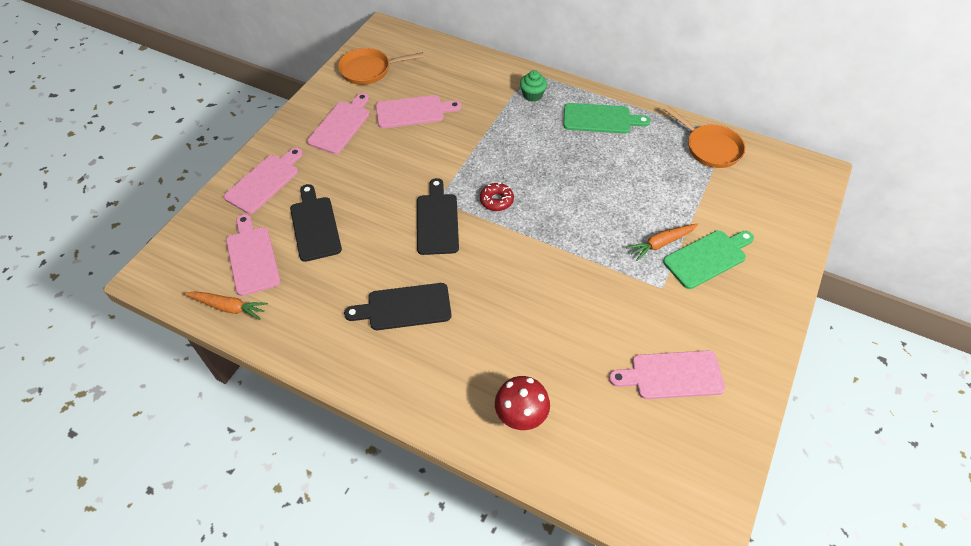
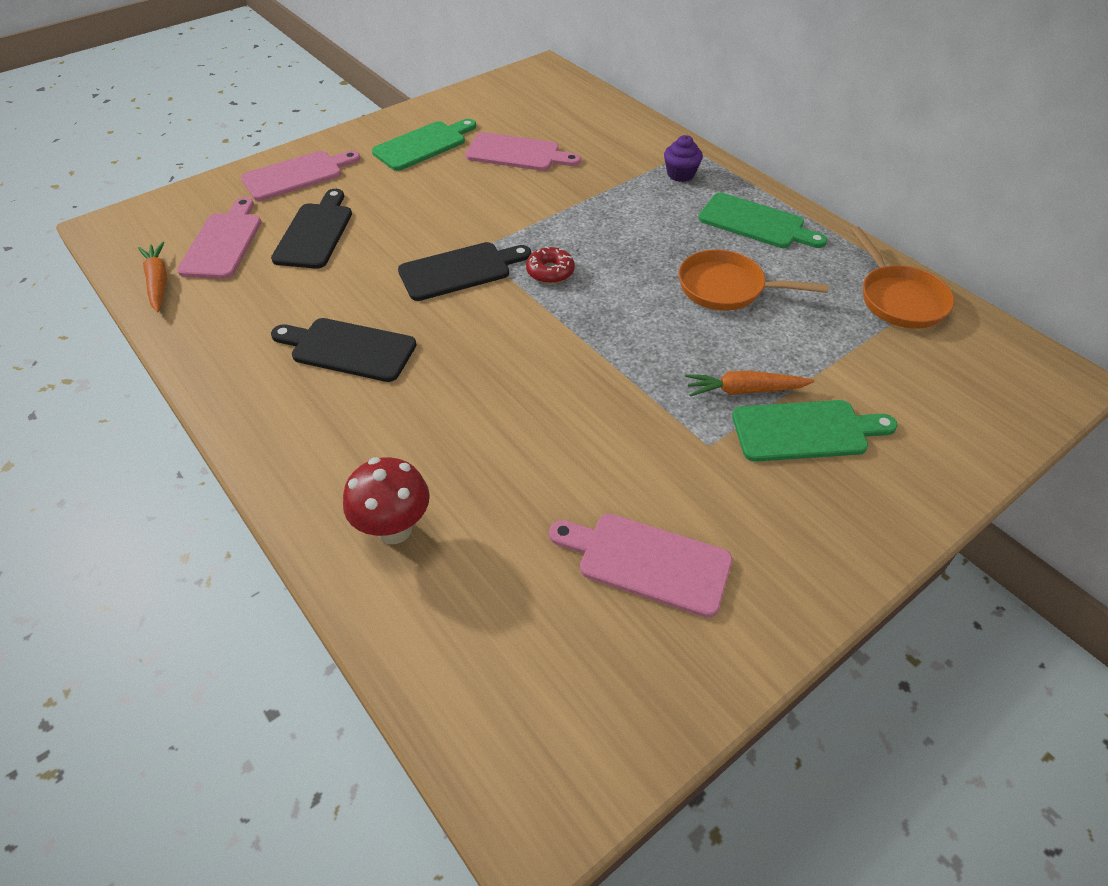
camera: 25 degrees right, 5 degrees down
orange carrot [184,291,268,320] -> orange carrot turned 150 degrees counterclockwise [138,242,167,312]
pink cutting board [307,93,370,154] -> green cutting board [372,119,476,171]
orange pan [338,48,424,85] -> orange pan moved to [679,250,829,311]
black cutting board [417,178,459,255] -> black cutting board turned 45 degrees clockwise [398,242,531,301]
green cupcake [520,70,547,102] -> purple cupcake [664,135,703,182]

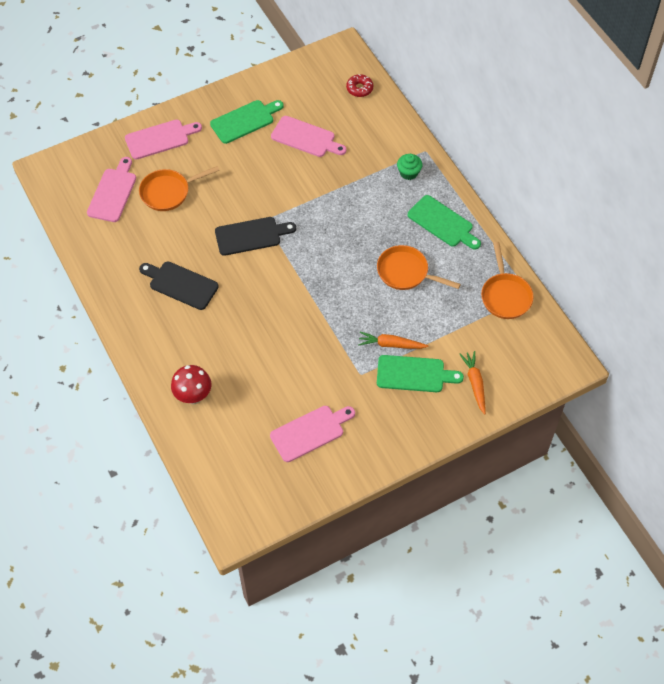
camera: 10 degrees right, 10 degrees up
orange carrot [138,242,167,312] -> orange carrot moved to [459,351,486,415]
black cutting board [271,189,352,269] -> orange pan [139,166,219,211]
red donut [526,246,575,284] -> red donut moved to [346,74,373,97]
pink cutting board [549,514,732,618] -> pink cutting board turned 120 degrees clockwise [270,406,355,462]
purple cupcake [664,135,703,182] -> green cupcake [397,154,422,180]

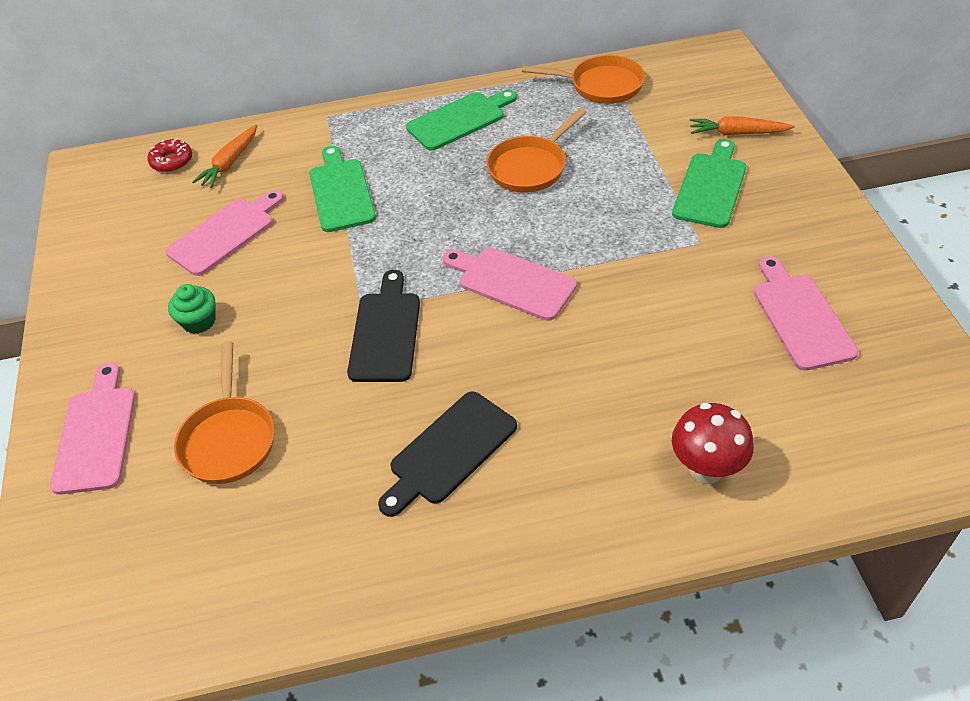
camera: 70 degrees left, 10 degrees down
pink cutting board [87,157,136,222] -> pink cutting board moved to [442,248,577,321]
green cutting board [210,100,284,144] -> green cutting board moved to [309,146,376,232]
orange carrot [358,332,428,349] -> orange carrot moved to [192,125,257,188]
green cupcake [397,154,422,180] -> green cupcake moved to [168,284,215,334]

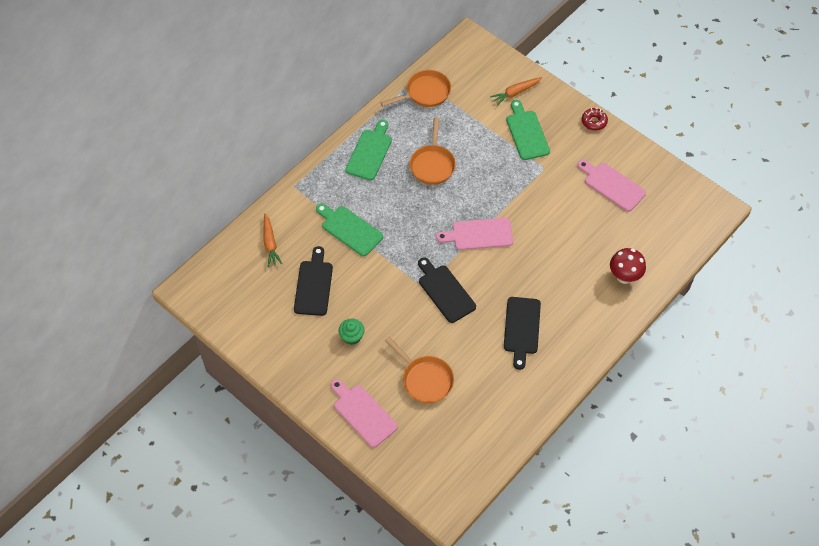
camera: 40 degrees left, 10 degrees up
red donut [147,138,192,172] -> red donut moved to [582,108,608,131]
pink cutting board [165,190,284,276] -> black cutting board [294,246,333,316]

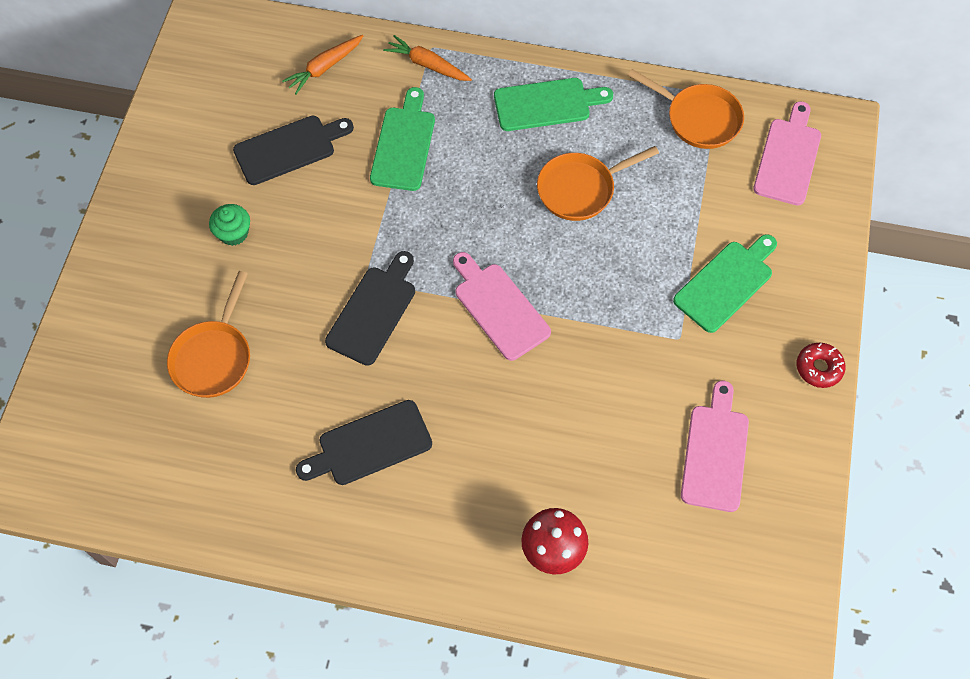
camera: 60 degrees right, 5 degrees up
pink cutting board [331,379,398,447] -> pink cutting board moved to [753,101,821,206]
orange carrot [490,77,542,106] -> orange carrot moved to [383,35,472,81]

